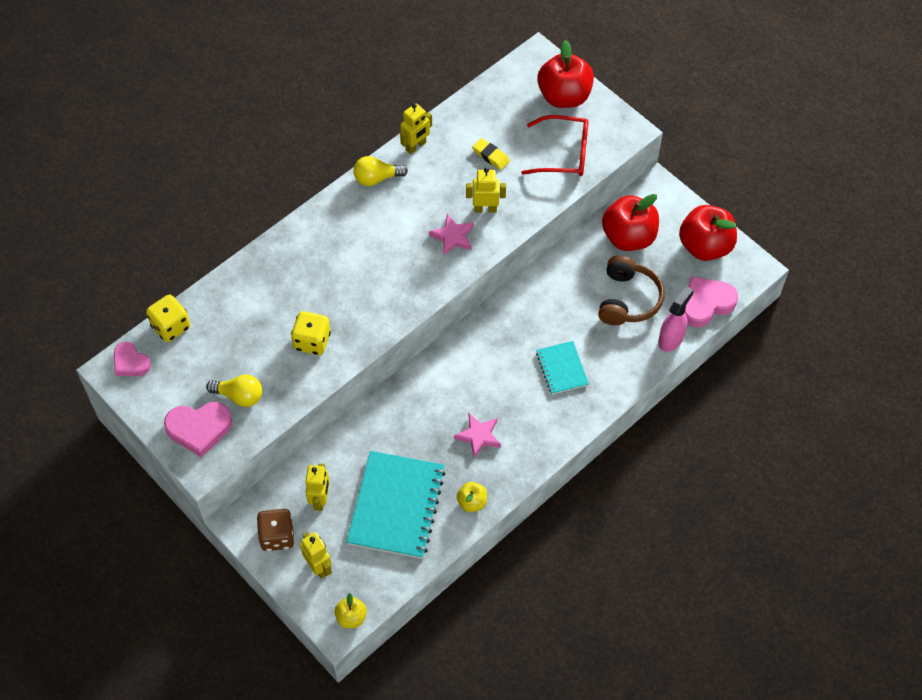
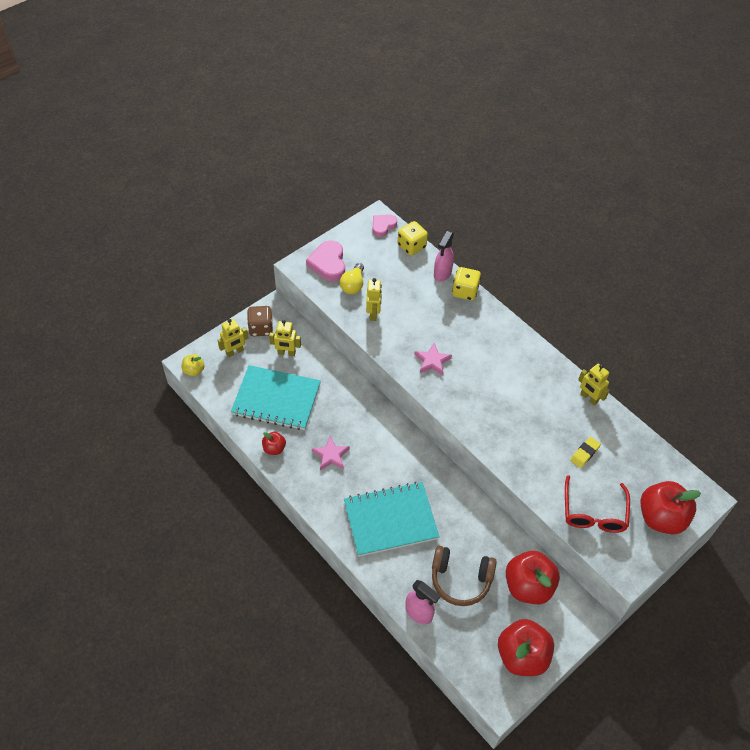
camera: 90 degrees right, 5 degrees down
yellow dice [291,311,331,355] -> yellow dice moved to [452,267,481,301]
yellow light bulb [354,156,408,186] -> none
pink star [429,214,473,255] -> pink star moved to [414,343,452,375]
yellow apple [457,482,487,512] -> red apple [262,432,286,455]
yellow robot [466,168,506,213] -> yellow robot moved to [366,278,382,321]
turquoise notebook [536,341,589,395] -> turquoise notebook [344,482,440,557], size x1.89
pink heart [685,277,738,327] -> none
none -> pink spray bottle [434,231,454,282]

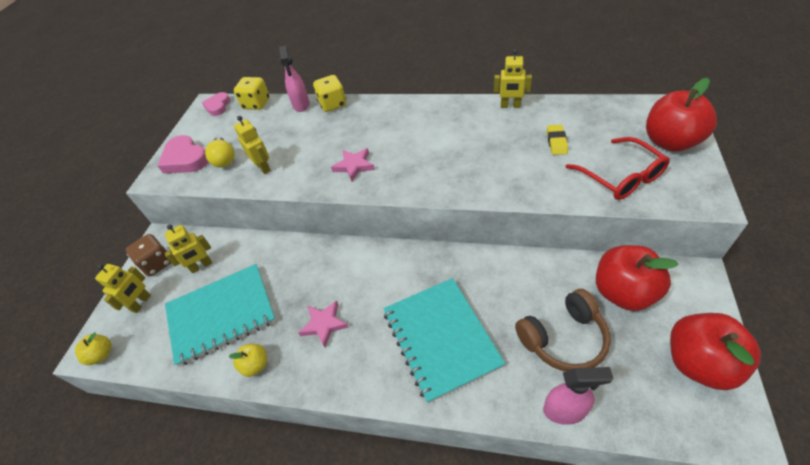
camera: 30 degrees left, 5 degrees down
red apple [262,432,286,455] -> yellow apple [229,344,267,377]
turquoise notebook [344,482,440,557] -> turquoise notebook turned 60 degrees counterclockwise [383,278,506,403]

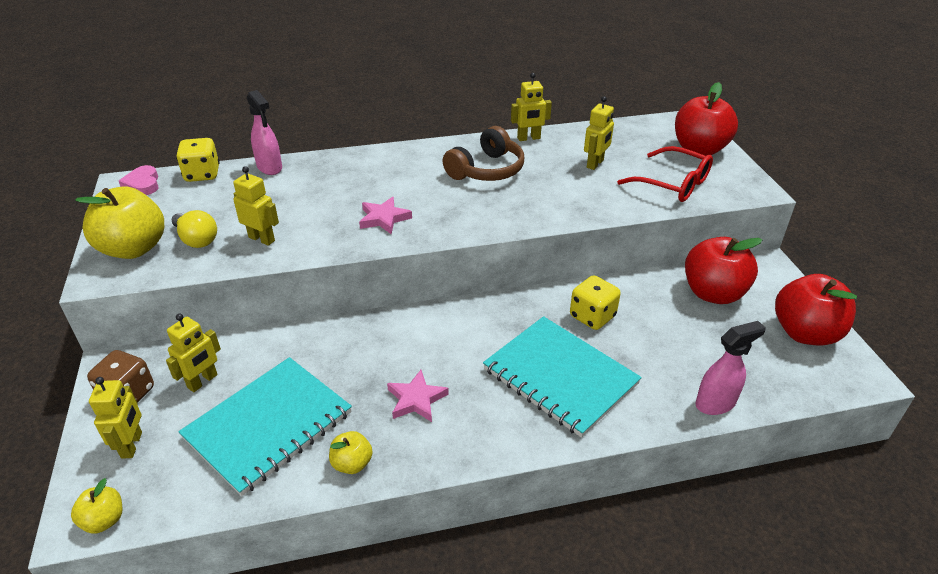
camera: 30 degrees left, 10 degrees down
pink heart [158,135,208,174] -> yellow apple [75,186,164,259]
yellow dice [313,75,346,112] -> yellow dice moved to [570,275,621,330]
brown headphones [515,289,611,372] -> brown headphones moved to [443,126,524,181]
yellow eraser [547,125,568,155] -> yellow robot [584,96,614,170]

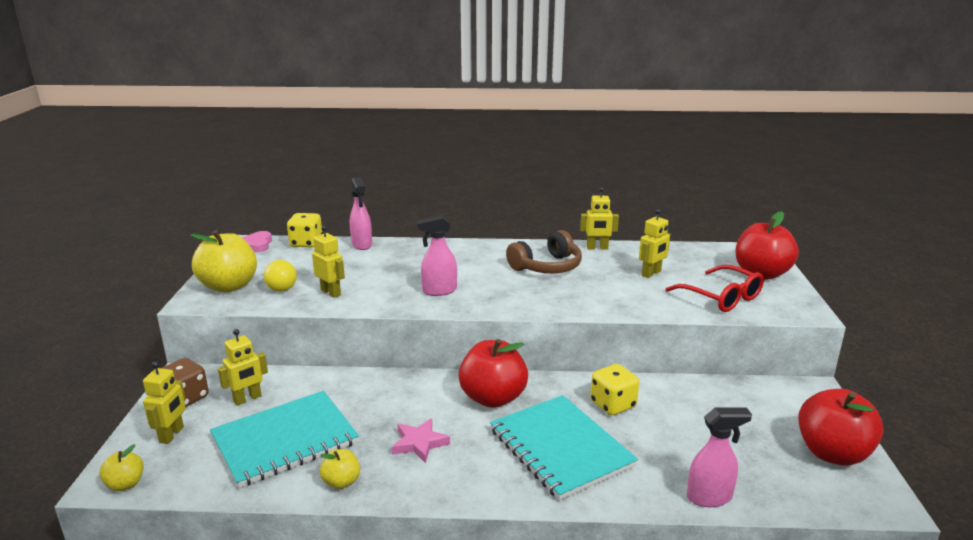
camera: 15 degrees right, 15 degrees down
pink star [359,197,412,234] -> pink spray bottle [417,216,457,296]
red apple [685,237,763,304] -> red apple moved to [458,339,528,408]

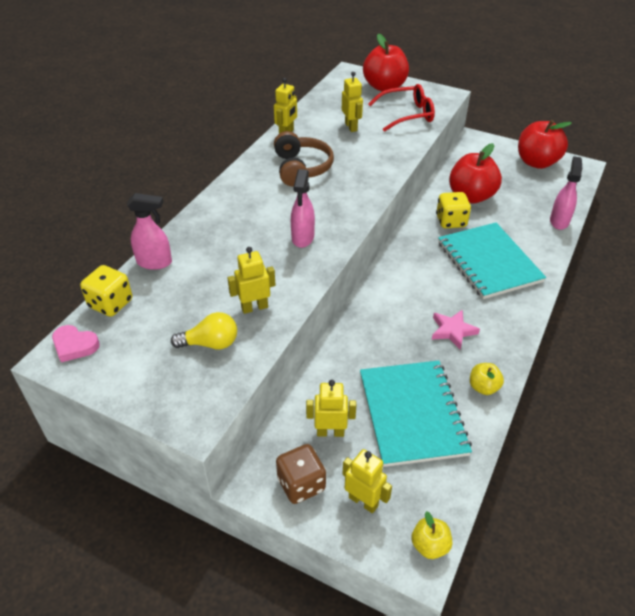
camera: 65 degrees left, 20 degrees up
yellow apple [190,230,257,292] -> none
yellow robot [218,329,268,406] -> yellow robot turned 75 degrees counterclockwise [306,380,356,437]
red apple [458,339,528,408] -> red apple moved to [449,143,502,203]
turquoise notebook [490,395,638,500] -> turquoise notebook turned 75 degrees clockwise [438,223,546,299]

